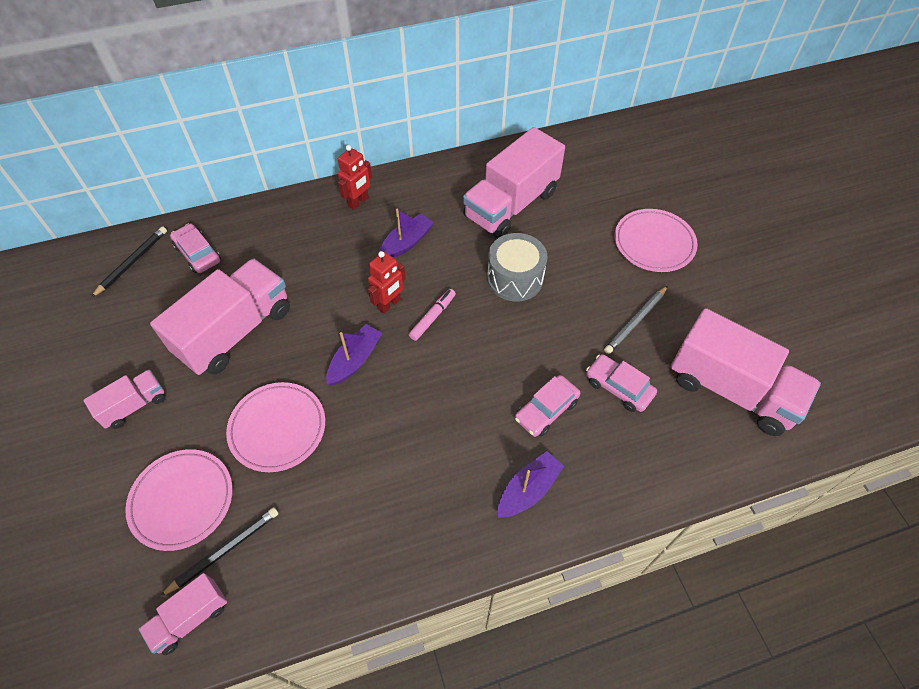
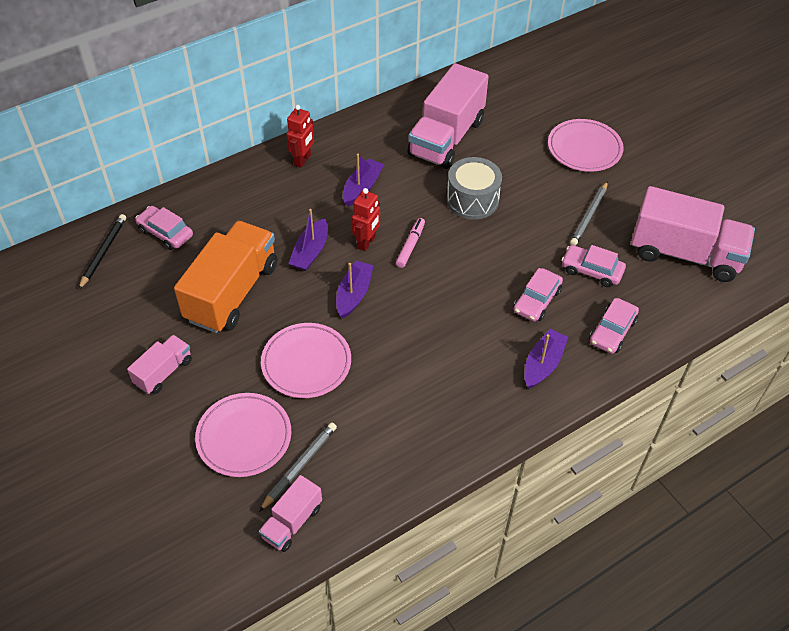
camera: 15 degrees left, 5 degrees down
pink truck [150,259,290,375] -> orange truck [174,221,277,333]
black pencil [160,507,279,597] -> grey pencil [259,422,337,512]
none -> purple boat [288,209,328,271]
none -> pink car [589,298,639,354]

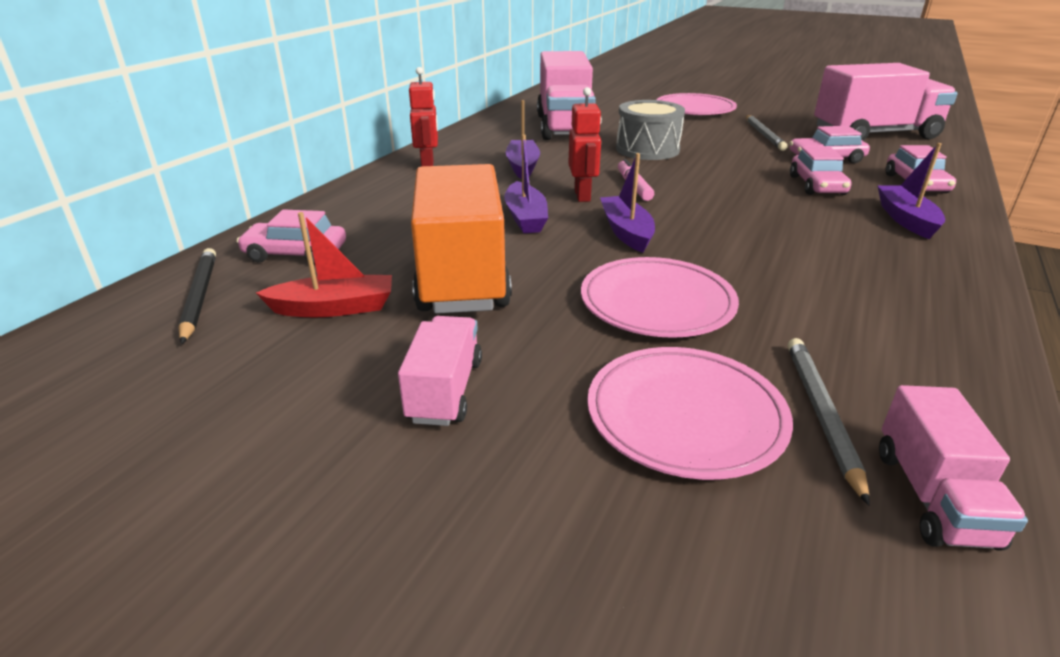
camera: 30 degrees left, 20 degrees down
none -> red boat [256,212,392,317]

